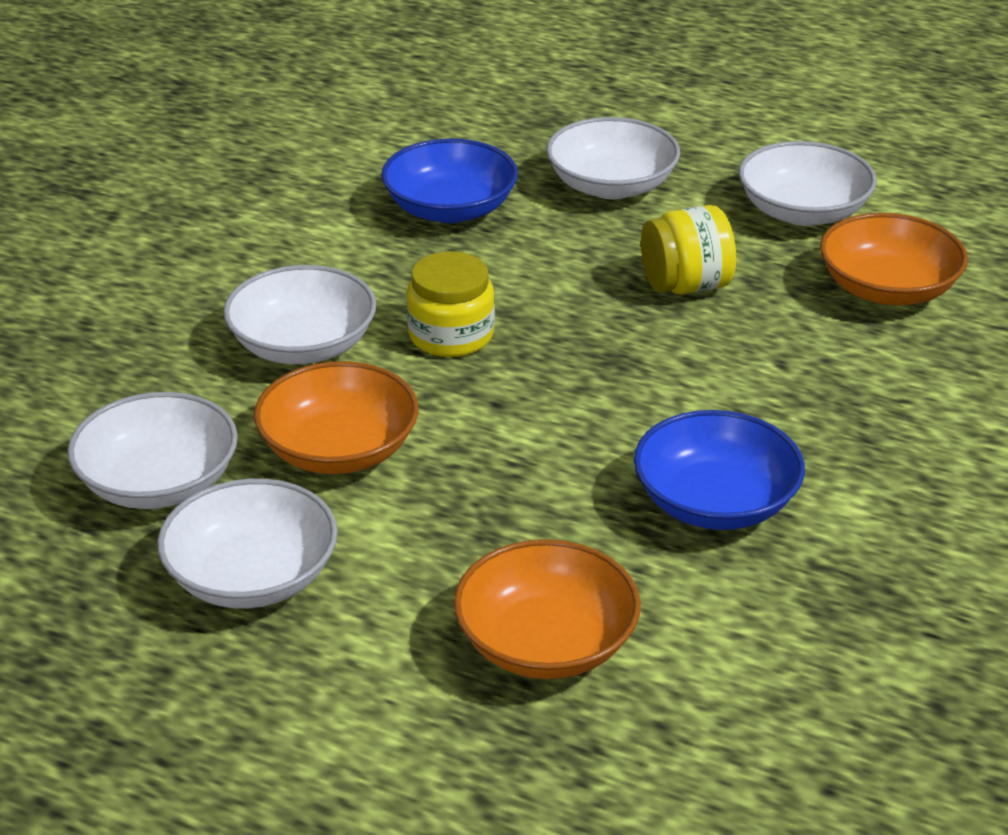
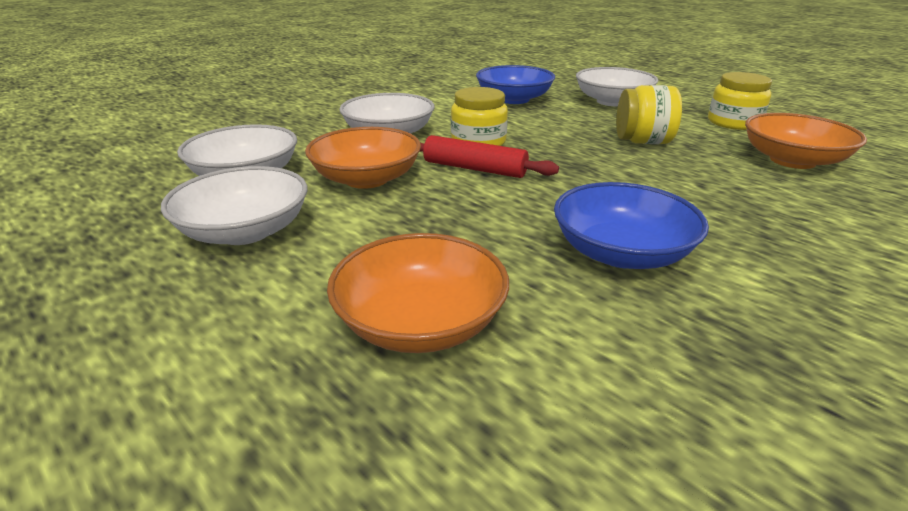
camera: 20 degrees right, 5 degrees down
white bowl [739,141,877,226] -> yellow jar [708,72,772,130]
none -> red rolling pin [420,135,559,178]

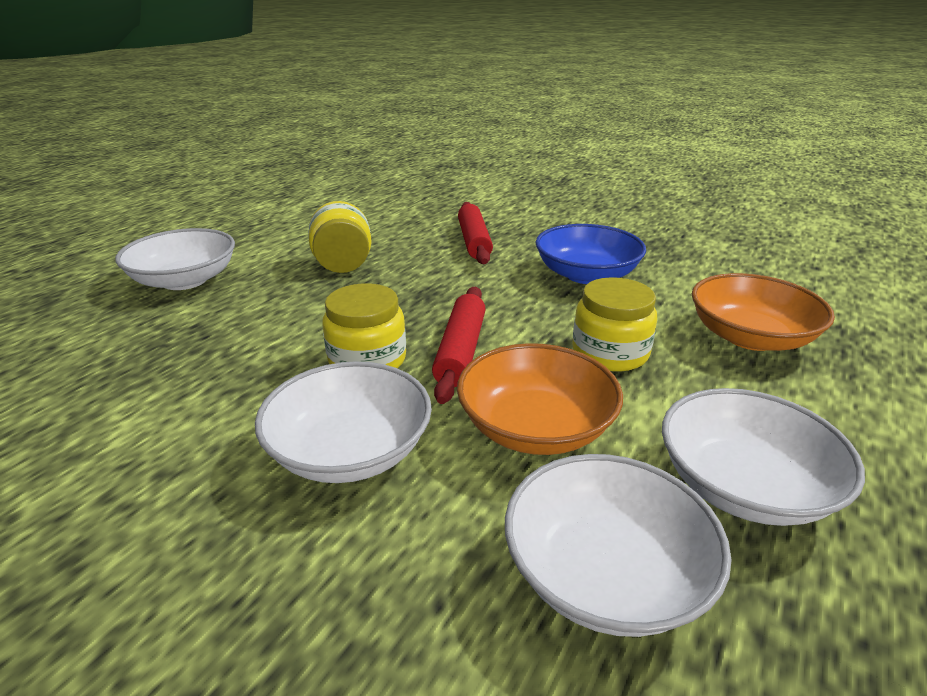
camera: 105 degrees left, 0 degrees up
blue bowl [476,65,555,104] -> none
yellow jar [708,72,772,130] -> yellow jar moved to [572,277,657,372]
orange bowl [745,113,867,169] -> none
none -> red rolling pin [458,202,493,264]

